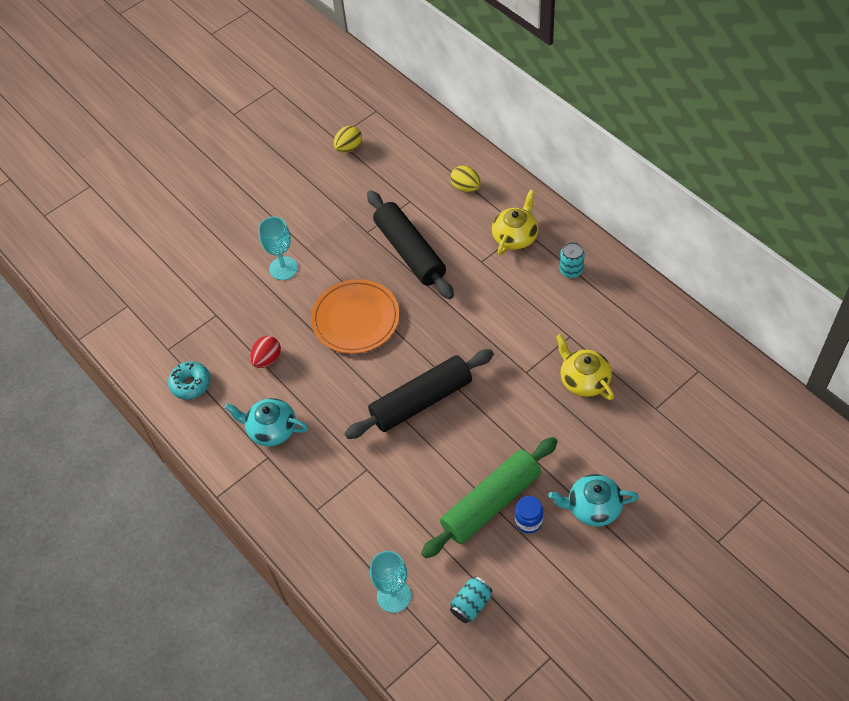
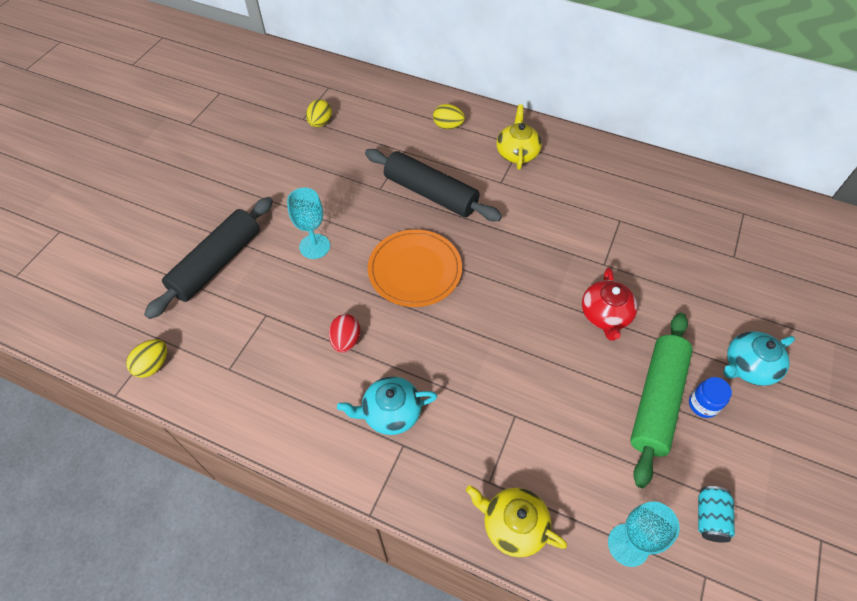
camera: 30 degrees left, 0 degrees up
turquoise donut [168,361,210,399] -> none
black rolling pin [344,349,494,439] -> black rolling pin moved to [144,197,273,319]
yellow teapot [556,334,614,400] -> yellow teapot moved to [466,485,567,557]
turquoise can [559,242,585,278] -> none
none -> yellow egg [126,339,167,378]
none -> red teapot [582,268,637,341]

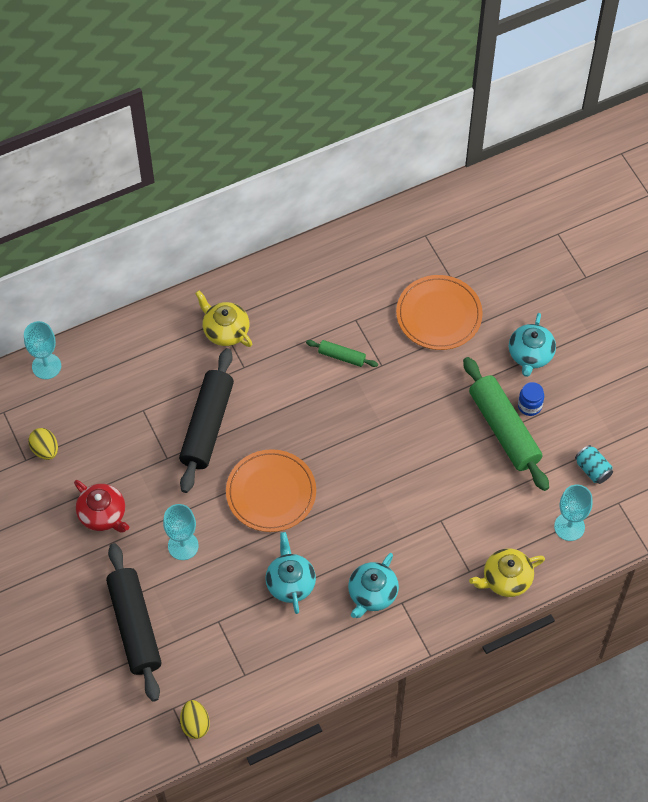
camera: 50 degrees left, 5 degrees up
red egg [329,314,360,353] -> turquoise teapot [265,532,316,614]
black rolling pin [365,149,502,221] -> black rolling pin turned 60 degrees counterclockwise [179,348,234,493]
yellow egg [433,104,465,129] -> none
red teapot [582,268,637,341] -> red teapot moved to [74,480,129,533]
none -> turquoise goblet [24,321,61,379]
none -> green rolling pin [306,340,378,367]
none -> orange plate [396,275,483,350]

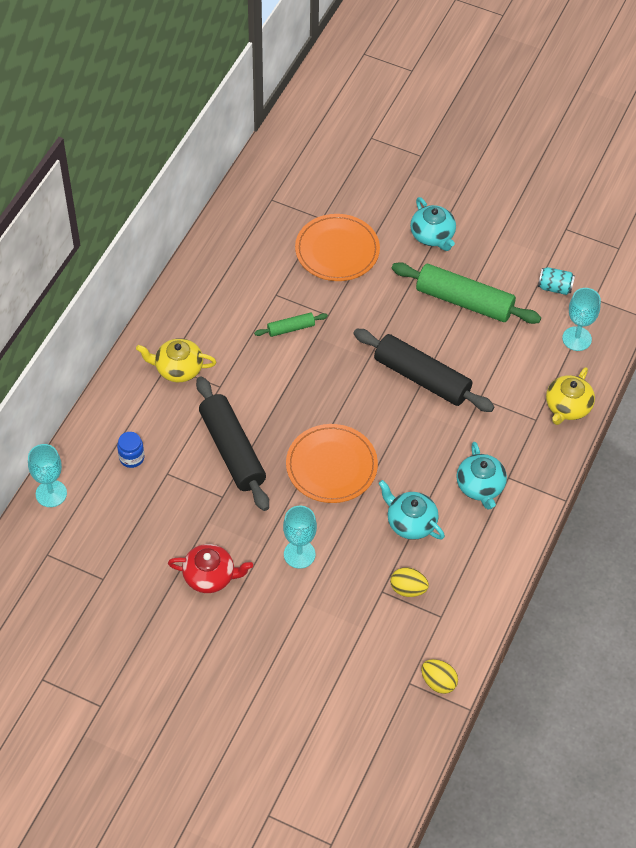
camera: 40 degrees left, 5 degrees down
yellow egg [28,428,58,460] -> yellow egg moved to [390,567,429,597]
black rolling pin [106,543,162,702] -> black rolling pin moved to [353,329,494,412]
blue jar [518,382,544,416] -> blue jar moved to [117,432,144,468]

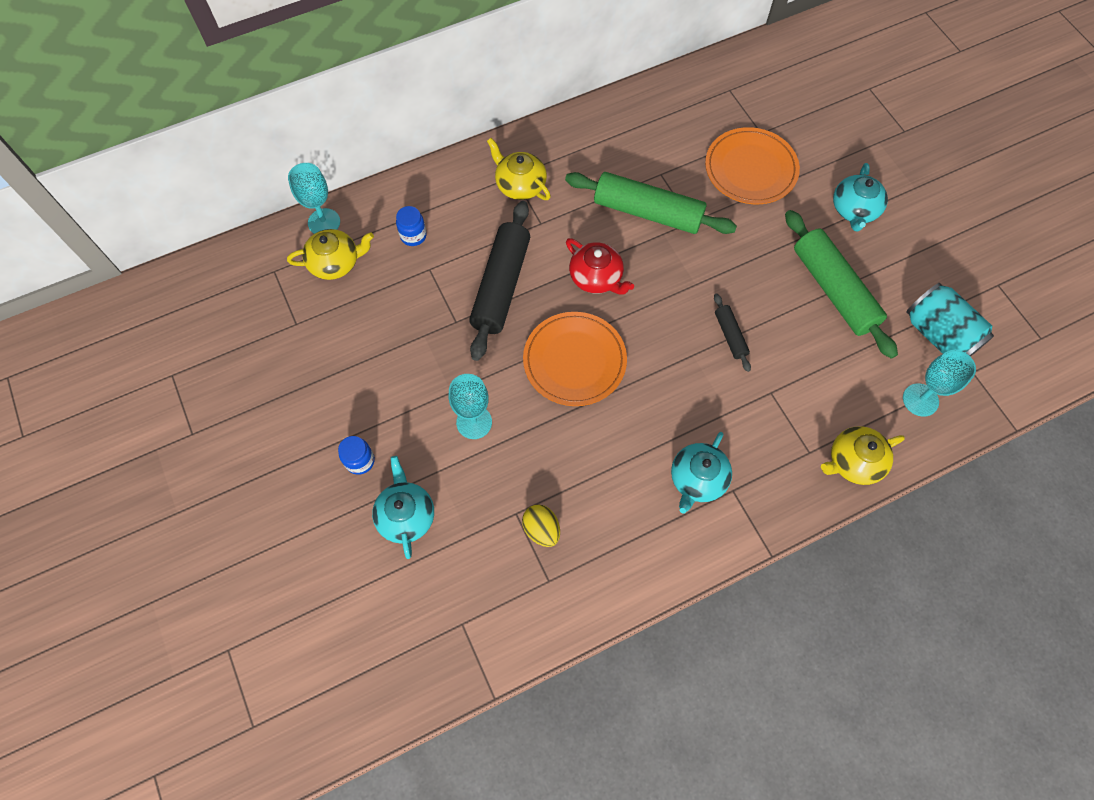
camera: 40 degrees right, 10 degrees up
red teapot [168,544,253,593] -> red teapot moved to [566,238,634,295]
green rolling pin [254,313,328,337] -> green rolling pin [565,172,737,234], size x2.10
black rolling pin [353,329,494,412] -> black rolling pin [714,294,751,372], size x0.48
turquoise teapot [378,480,445,540] -> turquoise teapot moved to [372,456,434,559]
yellow egg [421,659,458,694] -> none
turquoise can [538,267,575,295] -> turquoise can [906,283,994,357], size x1.79
none -> yellow teapot [287,229,374,280]
none -> blue jar [338,436,375,475]

